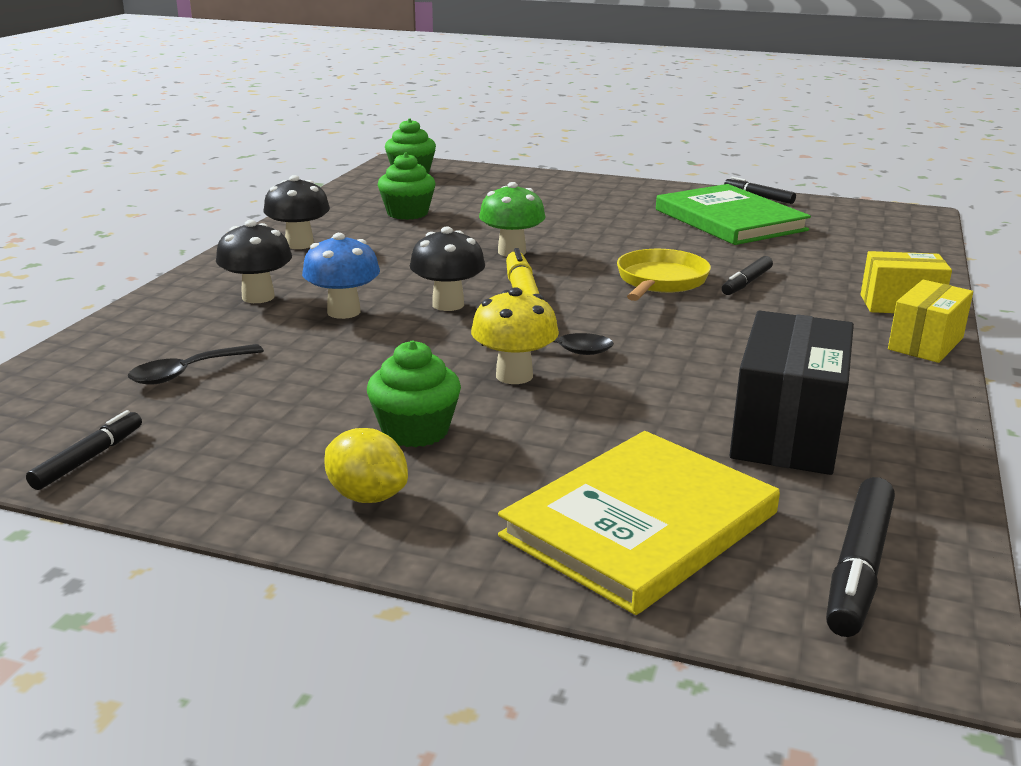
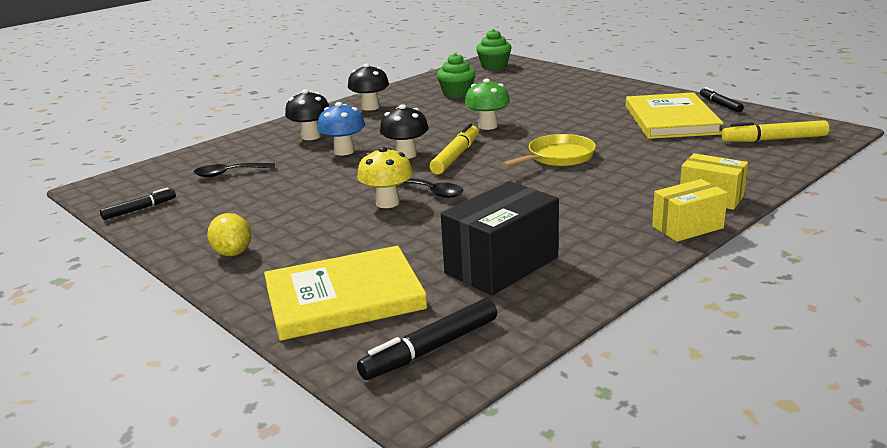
camera: 30 degrees right, 0 degrees up
green cupcake [367,340,461,447] -> none
green book [656,184,811,245] -> yellow book [626,92,724,139]
black marker [722,256,773,295] -> none
none -> yellow marker [721,120,829,142]

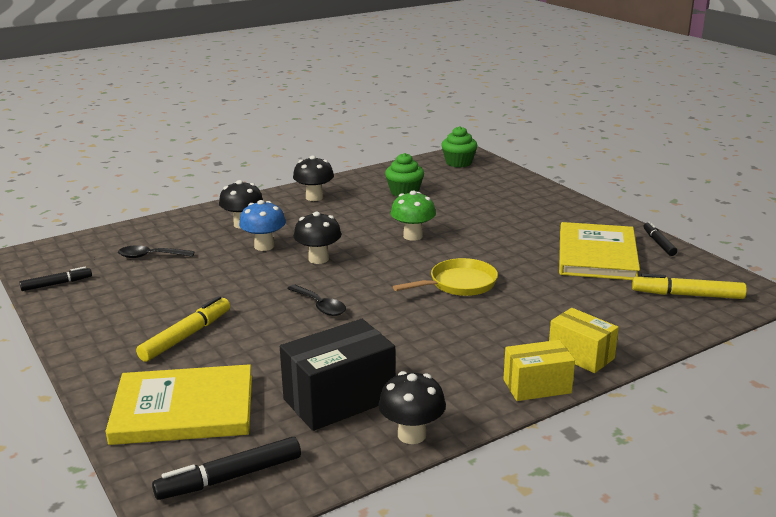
camera: 10 degrees right, 0 degrees up
yellow lemon [207,213,251,256] -> none
yellow mushroom [357,147,413,208] -> none
yellow marker [430,123,479,175] -> yellow marker moved to [136,296,230,362]
none -> black mushroom [378,371,446,444]

